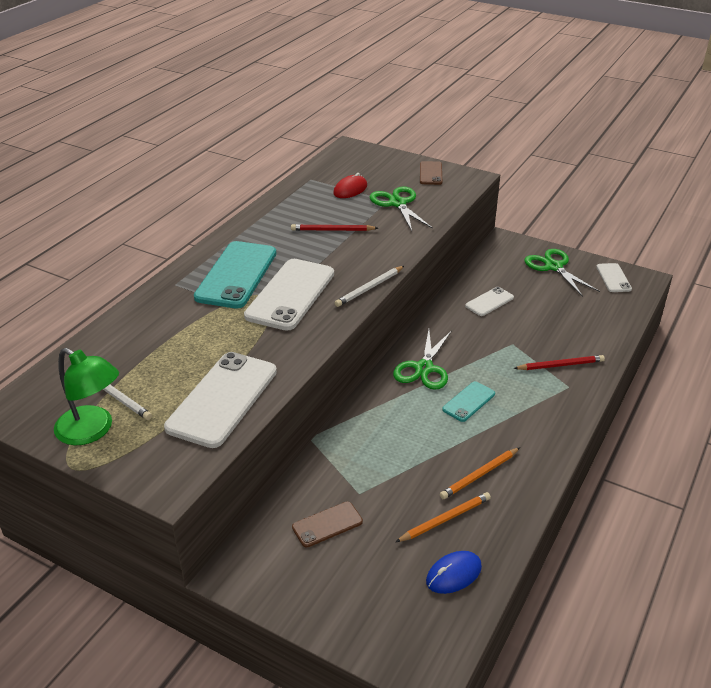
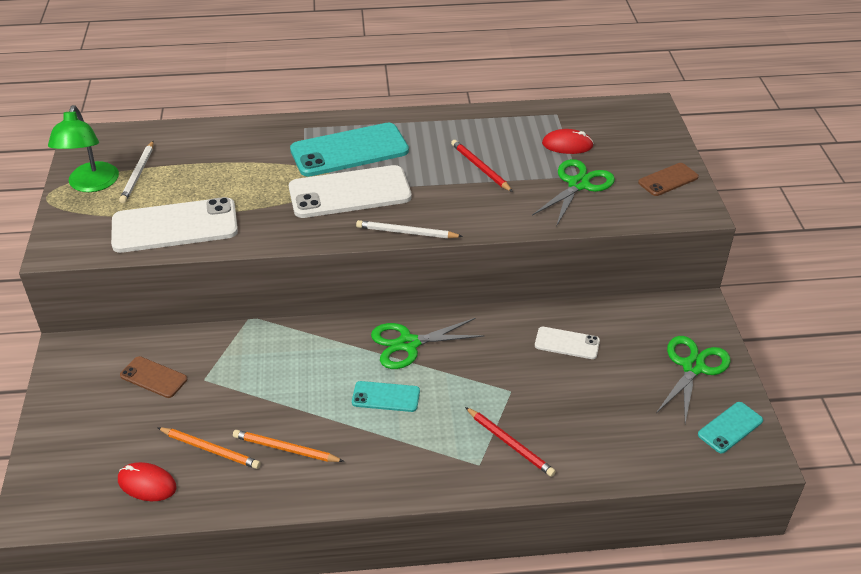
camera: 55 degrees right, 5 degrees up
blue mouse [426,551,482,594] -> red mouse [118,462,177,501]
white phone [596,263,632,292] -> turquoise phone [698,402,763,453]

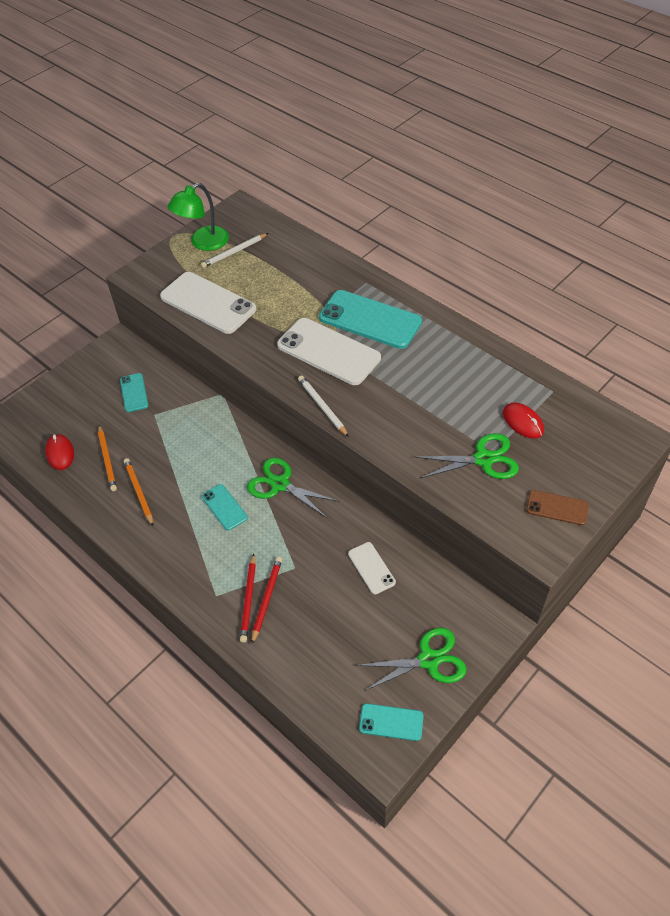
camera: 50 degrees right, 10 degrees up
brown phone [120,356,187,398] -> turquoise phone [120,373,148,412]
red pencil [451,140,513,192] -> red pencil moved to [252,557,282,644]

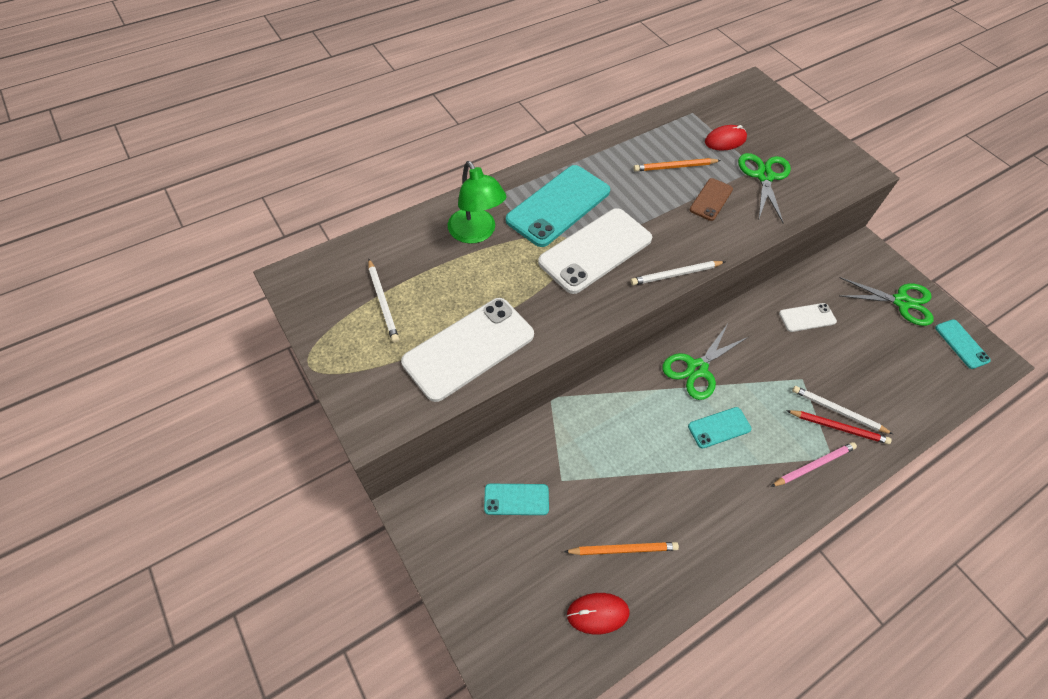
camera: 80 degrees left, 5 degrees up
orange pencil [124,458,153,526] -> orange pencil moved to [633,158,721,172]
green lamp [168,183,229,251] -> green lamp moved to [448,161,507,244]
red pencil [252,557,282,644] -> white pencil [792,386,893,434]
green scissors [356,628,467,691] -> green scissors turned 105 degrees clockwise [839,277,934,326]
turquoise phone [359,703,423,741] -> turquoise phone turned 45 degrees counterclockwise [935,319,991,369]
brown phone [526,490,589,525] -> brown phone moved to [690,178,733,221]
none -> pink pencil [771,442,857,487]

